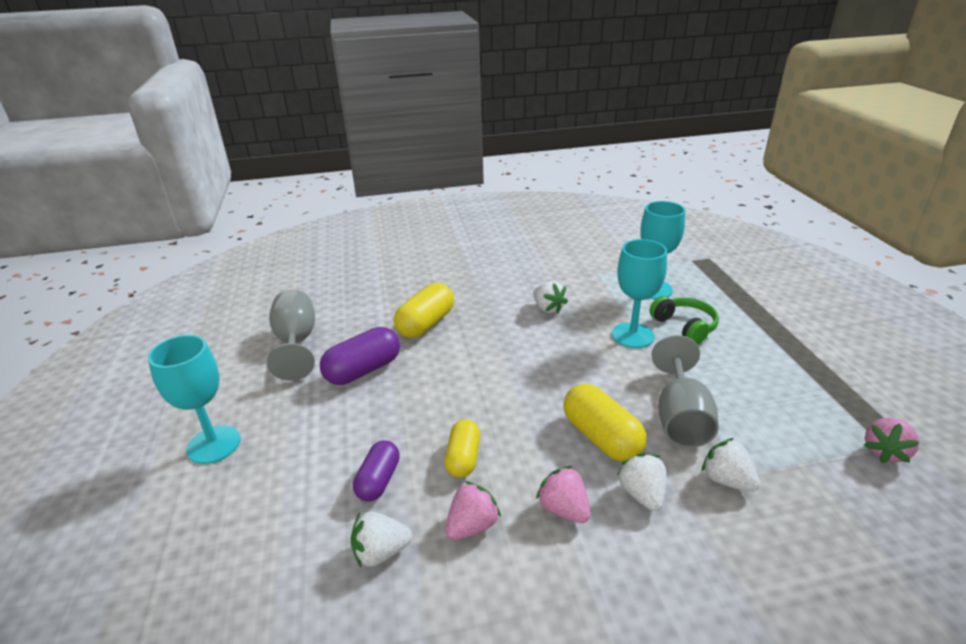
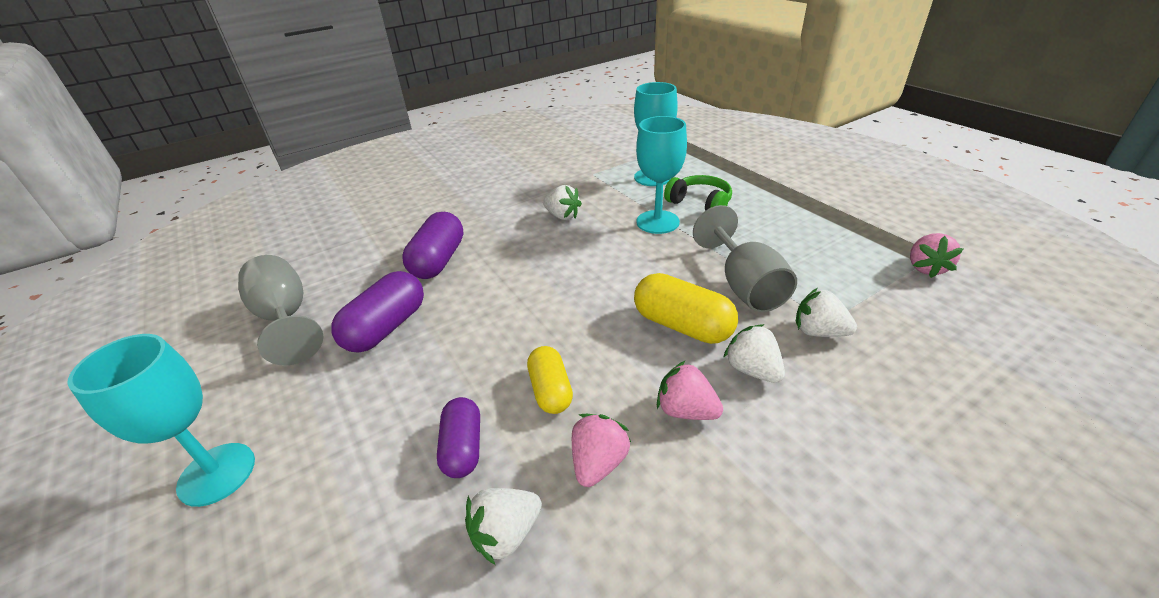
camera: 20 degrees left, 5 degrees up
yellow capsule [394,283,454,338] -> purple capsule [402,212,463,279]

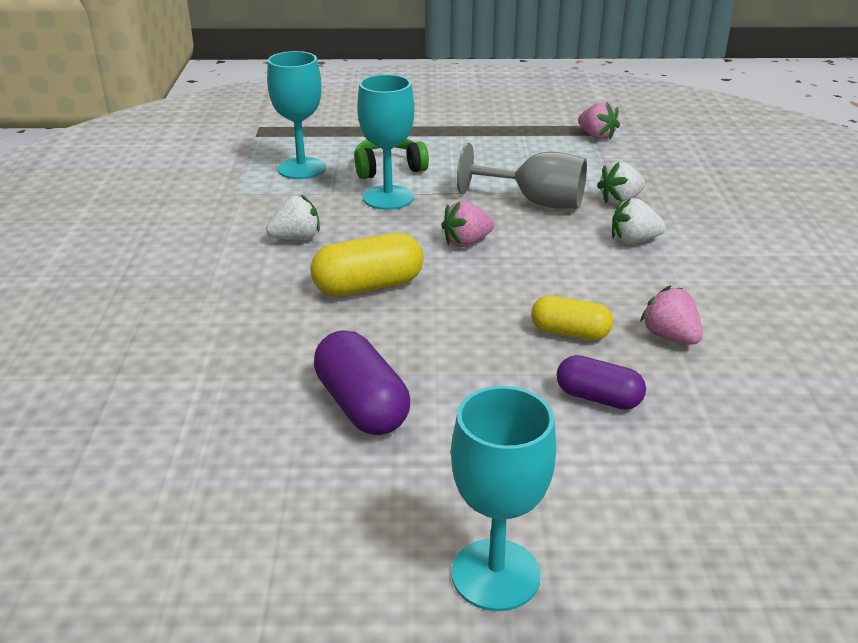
camera: 60 degrees left, 5 degrees down
grey goblet [238,255,323,366] -> none
purple capsule [402,212,463,279] -> none
white strawberry [465,488,542,565] -> none
yellow capsule [634,273,738,344] -> yellow capsule moved to [310,233,423,296]
pink strawberry [657,361,723,420] -> pink strawberry moved to [441,201,494,247]

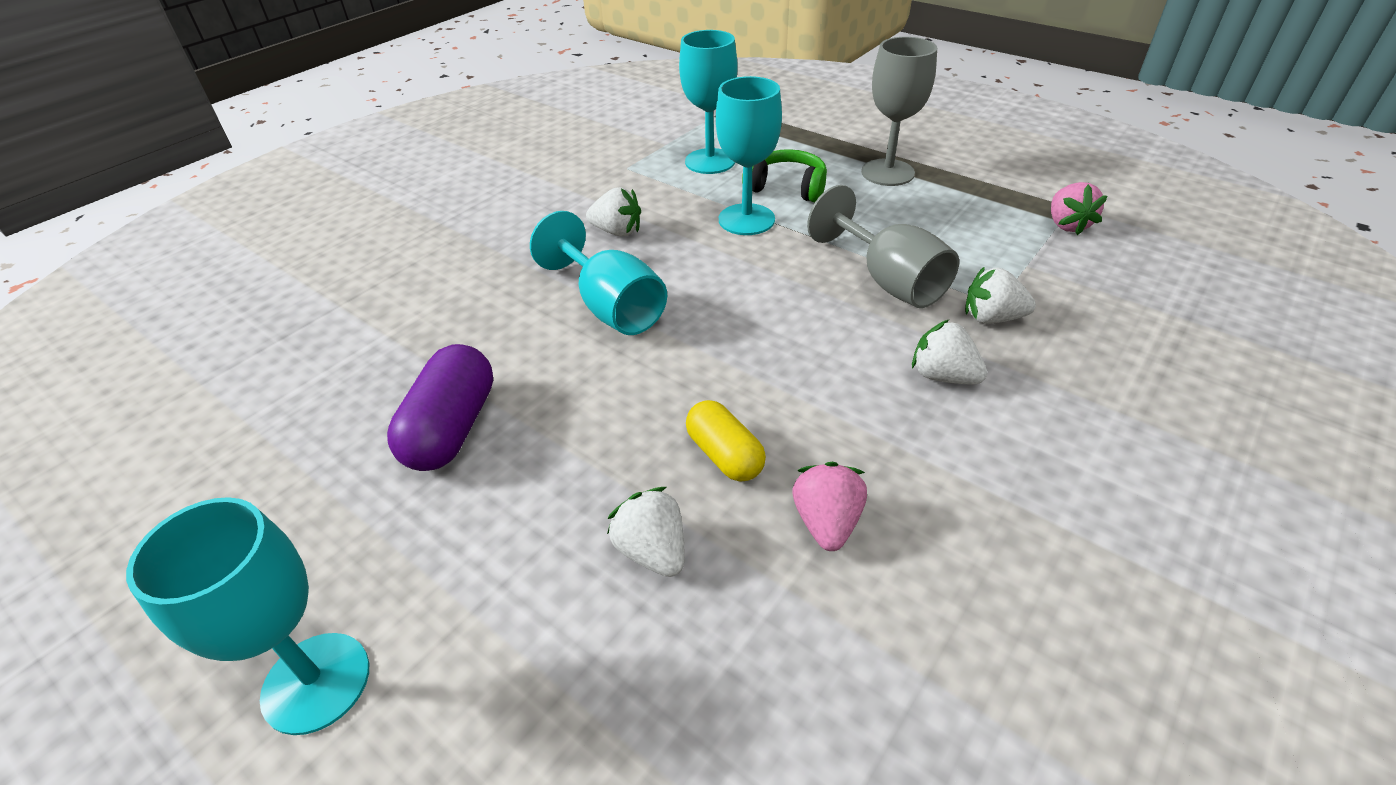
camera: 40 degrees right, 10 degrees up
yellow capsule [310,233,423,296] -> turquoise goblet [530,211,667,335]
pink strawberry [441,201,494,247] -> none
purple capsule [557,355,646,410] -> white strawberry [607,487,684,577]
none -> grey goblet [861,37,937,186]

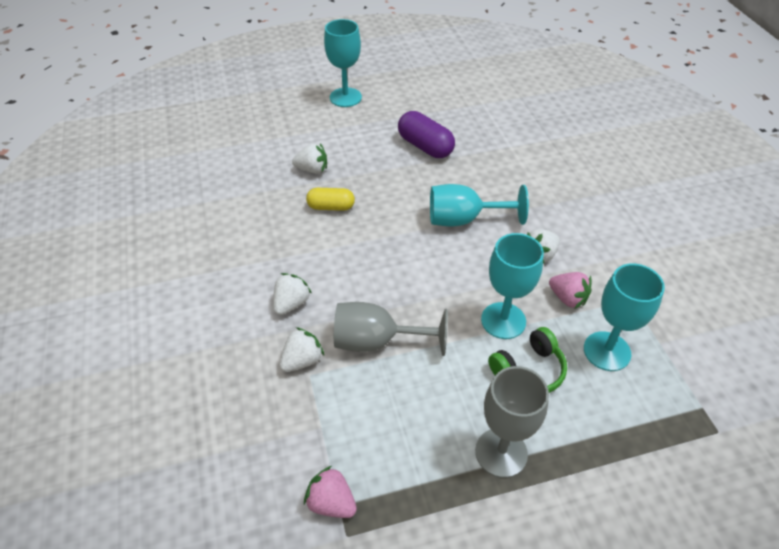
camera: 125 degrees right, 5 degrees up
pink strawberry [792,462,867,551] -> pink strawberry moved to [549,272,592,309]
white strawberry [912,320,987,384] -> white strawberry turned 45 degrees counterclockwise [273,273,312,315]

